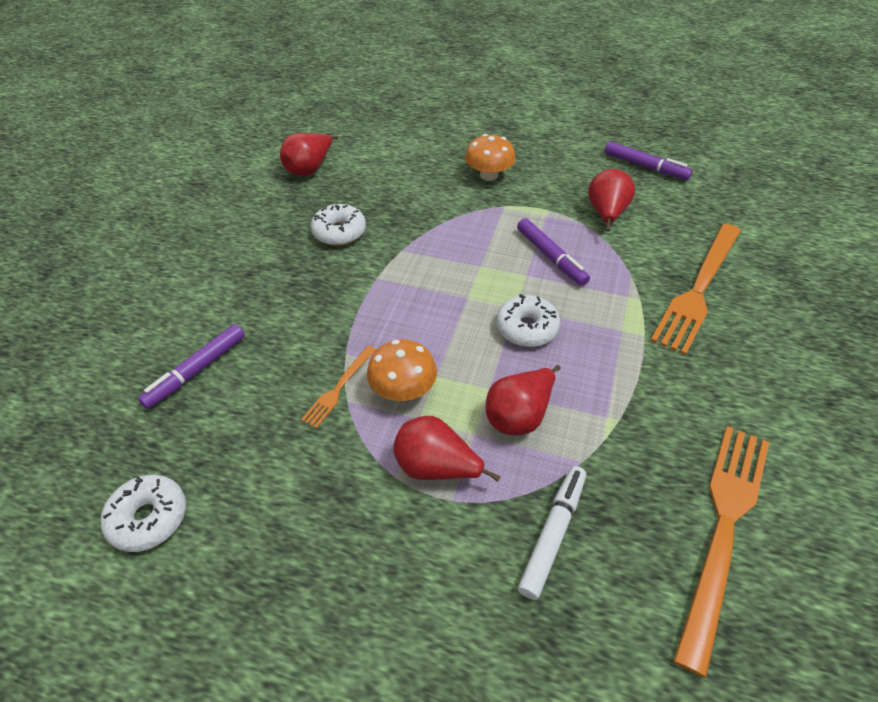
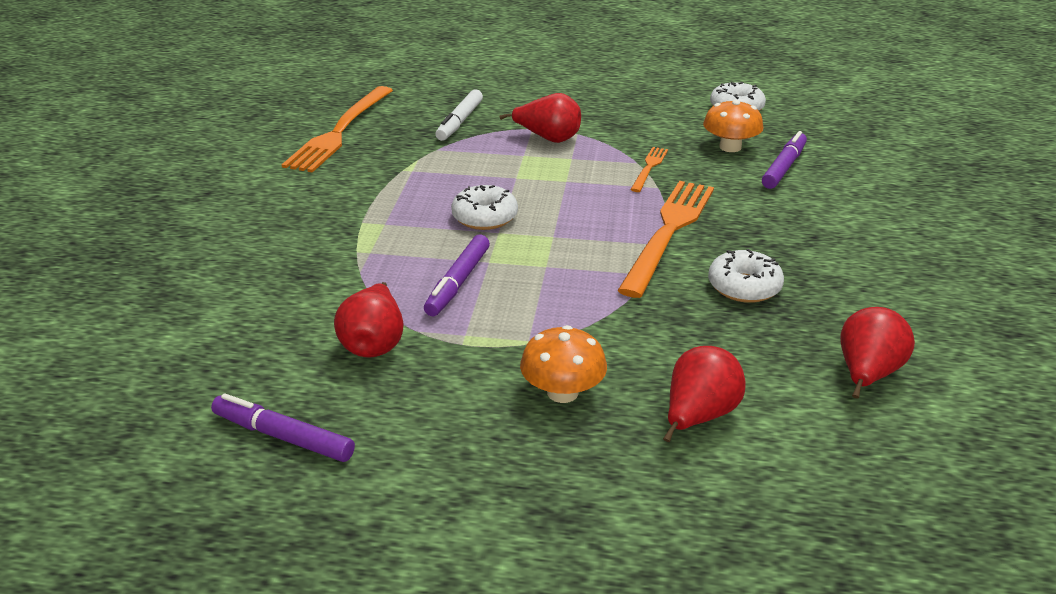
camera: 170 degrees right, 15 degrees down
orange mushroom [367,340,437,401] -> orange mushroom moved to [703,99,763,152]
red pear [486,365,561,435] -> red pear moved to [663,346,746,442]
purple marker [517,218,590,286] -> purple marker turned 120 degrees counterclockwise [424,235,490,316]
orange fork [650,223,741,355] -> orange fork moved to [617,181,714,298]

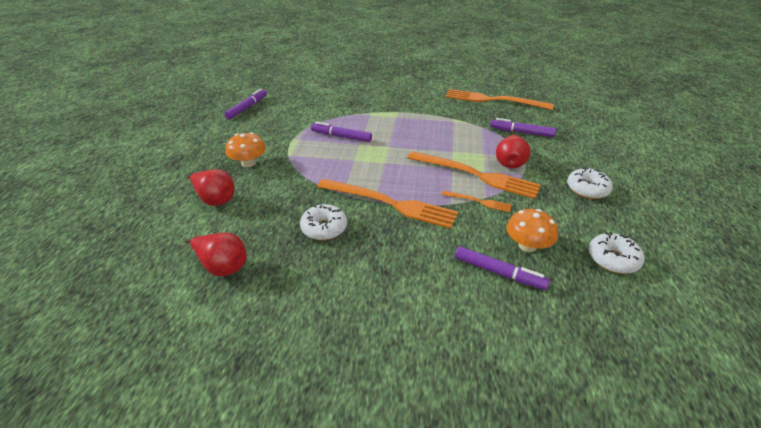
camera: 90 degrees right, 5 degrees up
red pear [334,282,404,358] -> none
white marker [435,89,483,141] -> purple marker [490,118,556,137]
white donut [451,185,518,230] -> white donut moved to [567,167,613,199]
none -> orange fork [407,151,541,199]

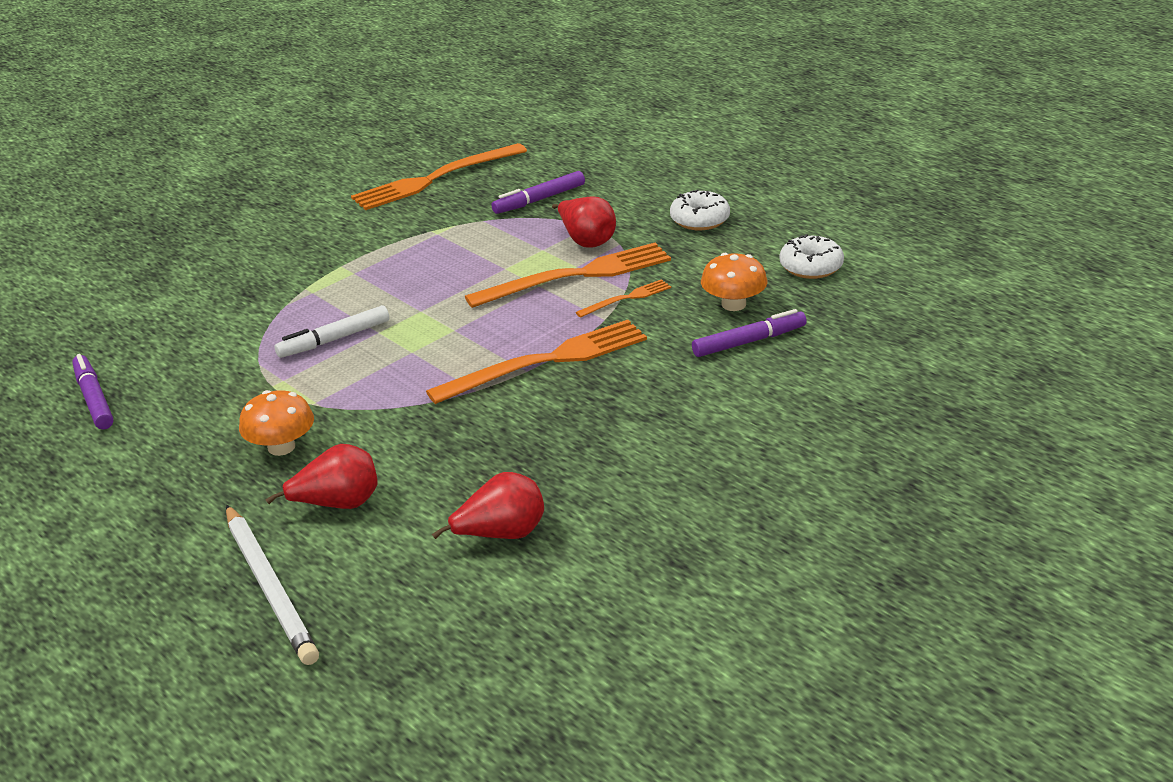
camera: 50 degrees left, 5 degrees down
white donut [300,204,347,240] -> none
purple marker [311,122,372,142] -> white marker [275,305,389,358]
none -> white pencil [226,505,319,665]

